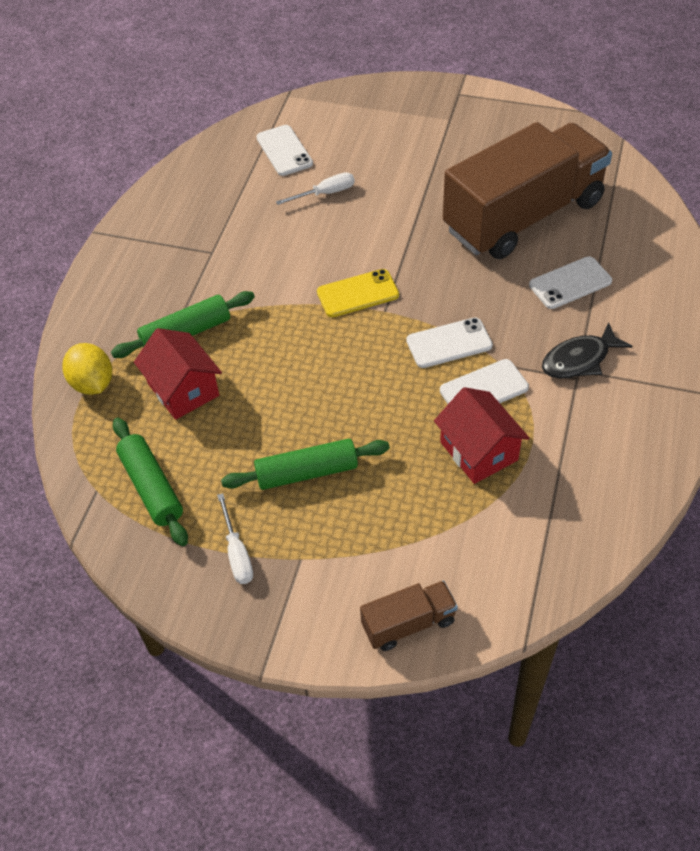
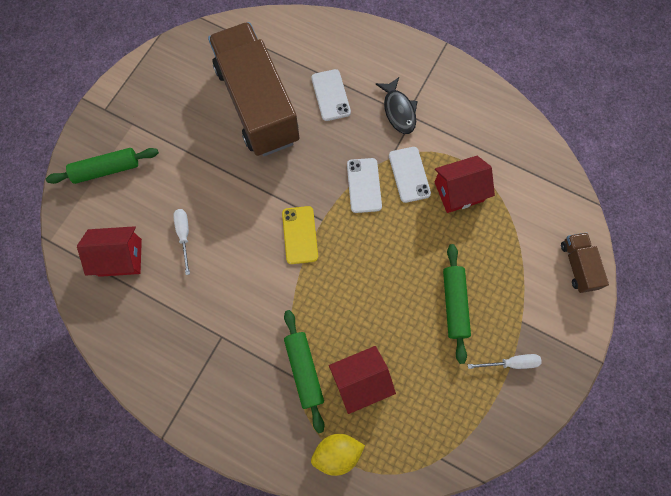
camera: 80 degrees left, 20 degrees up
green rolling pin [113,418,188,546] -> green rolling pin moved to [46,148,159,184]
white phone [256,125,313,176] -> red house [77,226,142,277]

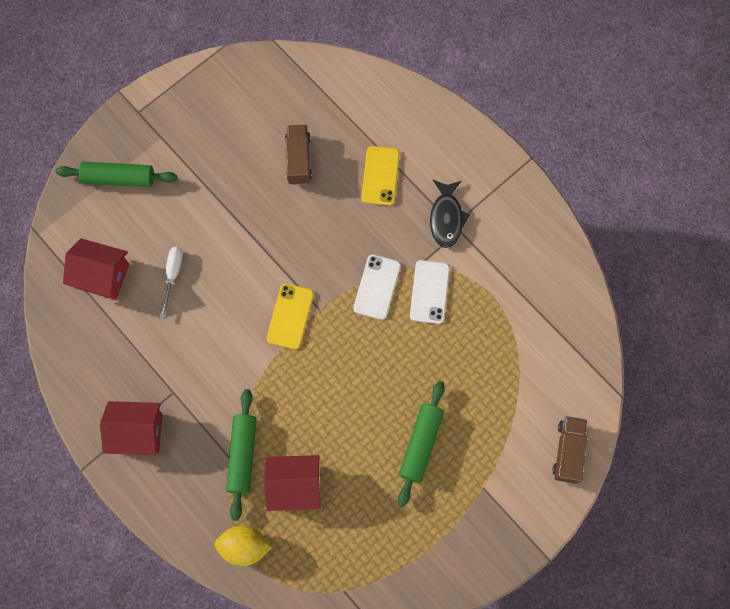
camera: 20 degrees right, 0 degrees up
brown truck [208,22,299,156] -> brown truck [285,125,312,185], size x0.42
white phone [311,69,351,121] -> yellow phone [361,146,400,206]
red house [434,156,495,213] -> red house moved to [100,401,163,455]
white screwdriver [468,354,542,369] -> none

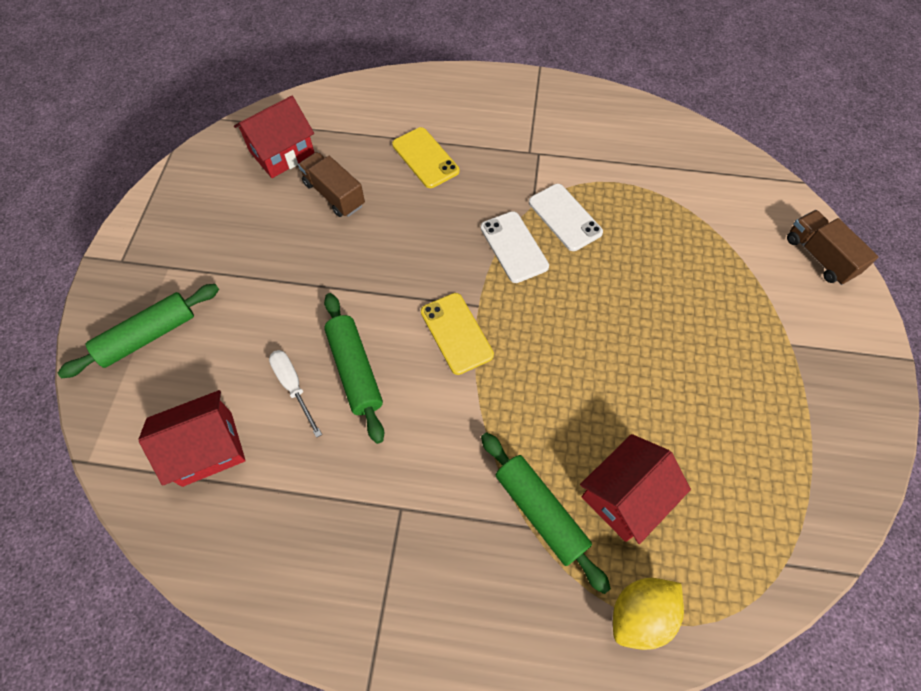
camera: 40 degrees left, 10 degrees down
red house [100,401,163,455] -> red house moved to [234,96,315,178]
green rolling pin [398,381,445,507] -> green rolling pin moved to [324,293,384,444]
black fish [430,180,470,248] -> none

